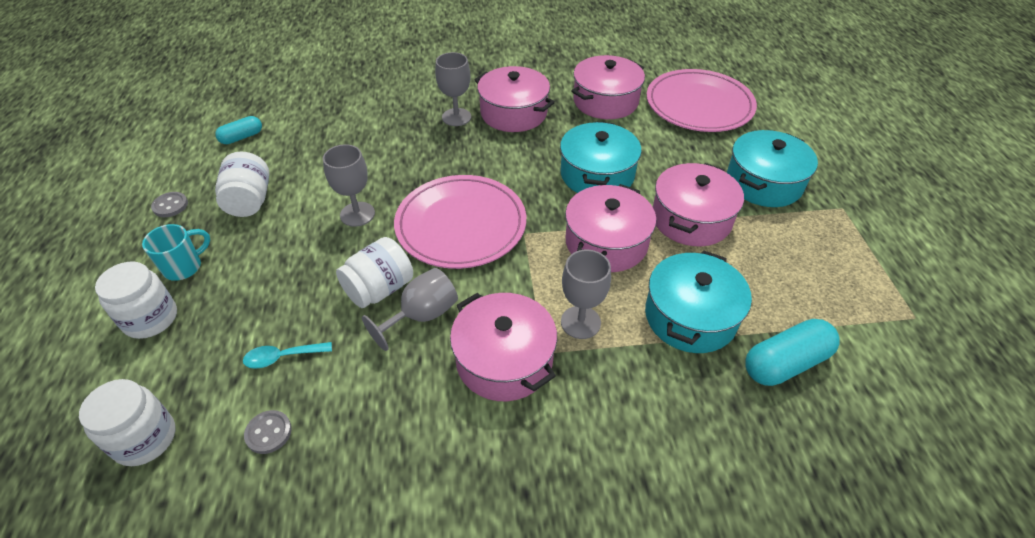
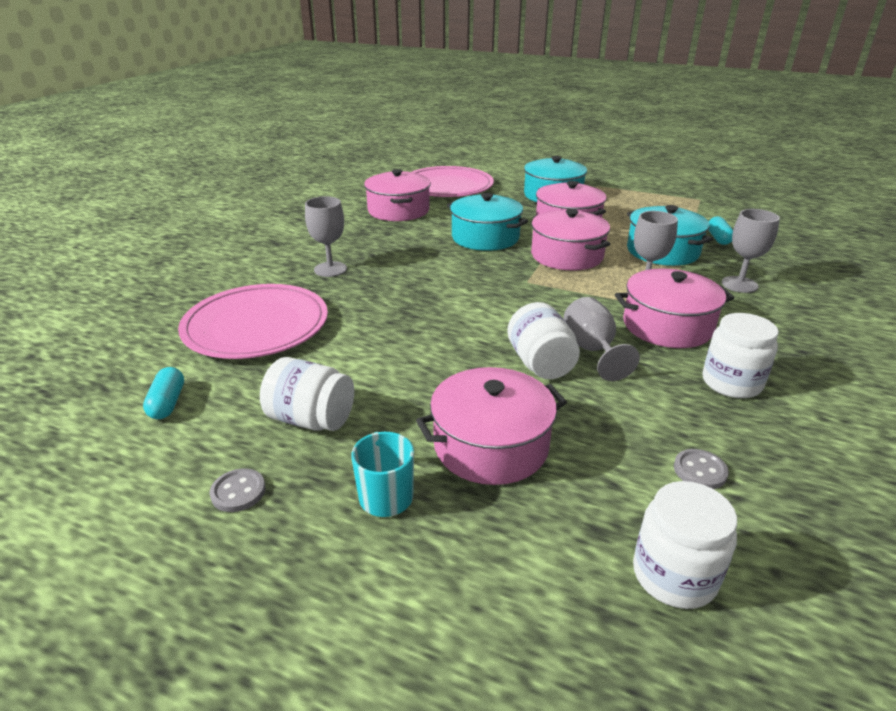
camera: 60 degrees left, 15 degrees down
white jar [95,262,177,339] -> white jar moved to [702,313,779,398]
turquoise spoon [243,342,332,369] -> none
grey goblet [323,144,375,227] -> grey goblet moved to [722,209,780,293]
pink plate [394,175,526,269] -> pink plate moved to [178,284,328,359]
pink pot [475,66,555,132] -> pink pot moved to [416,367,567,485]
turquoise capsule [745,319,840,386] -> turquoise capsule [708,216,733,245], size x0.61

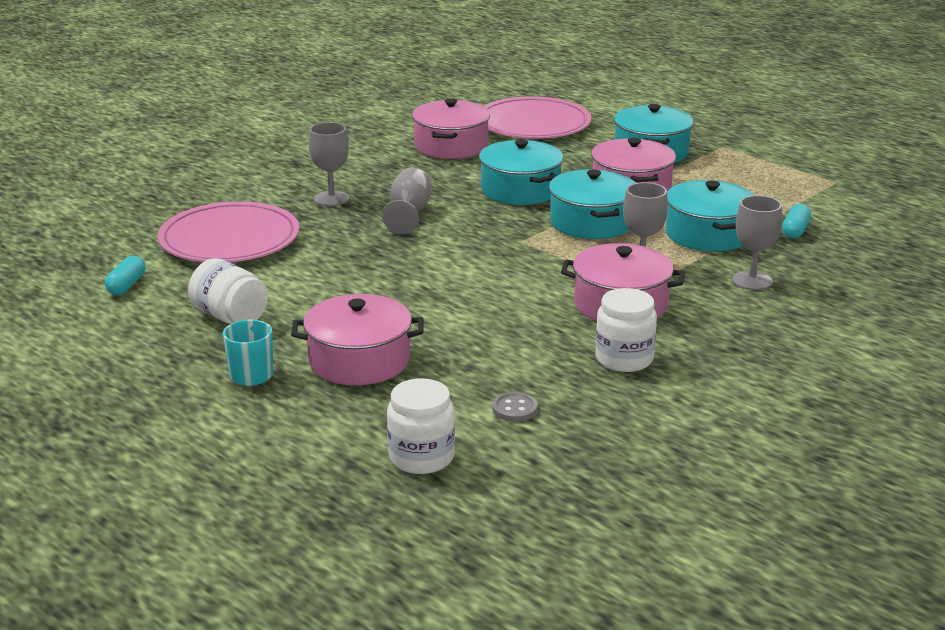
camera: 20 degrees right, 5 degrees down
grey button [209,469,266,512] -> none
white jar [507,302,580,379] -> none
pink pot [531,209,610,271] -> turquoise pot [549,169,635,239]
grey goblet [563,297,640,381] -> grey goblet moved to [382,167,432,234]

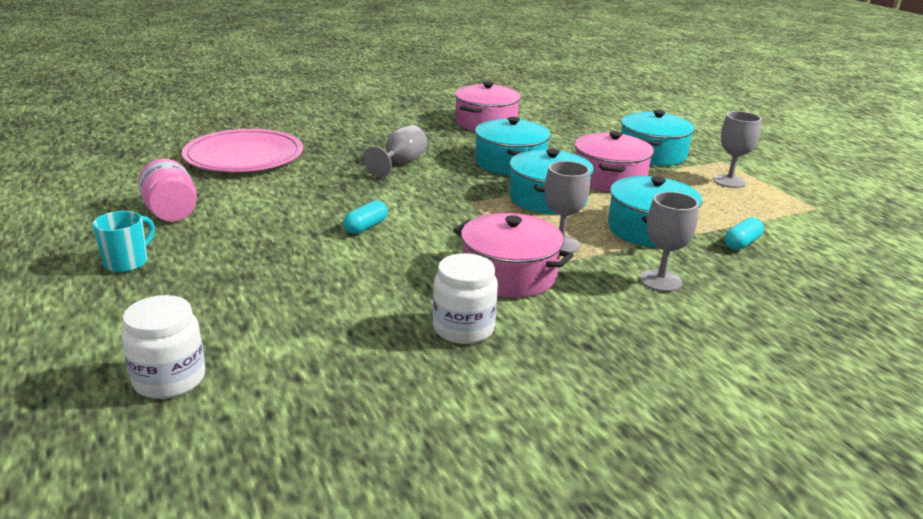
camera: 20 degrees right, 0 degrees up
turquoise capsule [105,256,145,295] -> turquoise capsule moved to [343,200,388,234]
white jar [188,258,268,324] -> pink jar [138,159,197,221]
pink pot [291,294,424,385] -> none
grey goblet [309,122,349,206] -> grey goblet moved to [713,111,761,188]
pink plate [484,96,591,139] -> none
grey button [492,392,538,422] -> none

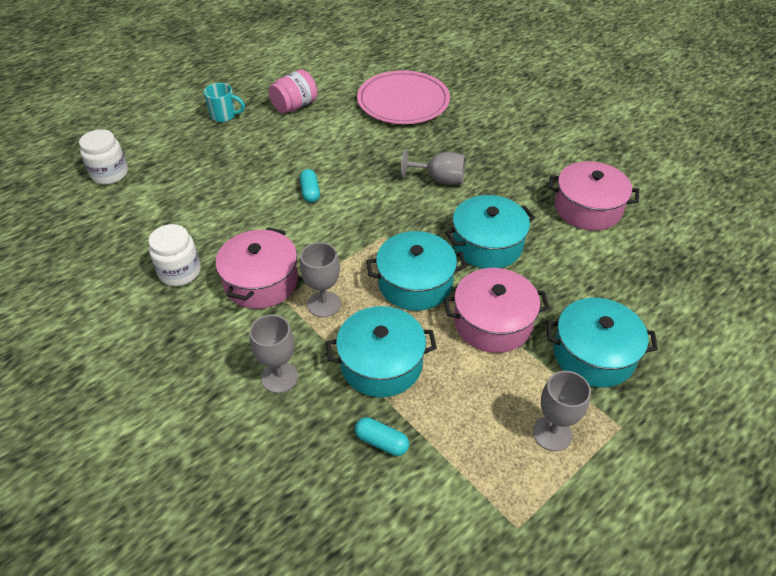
camera: 75 degrees right, 20 degrees up
turquoise capsule [343,200,388,234] -> turquoise capsule turned 60 degrees clockwise [300,169,320,203]

